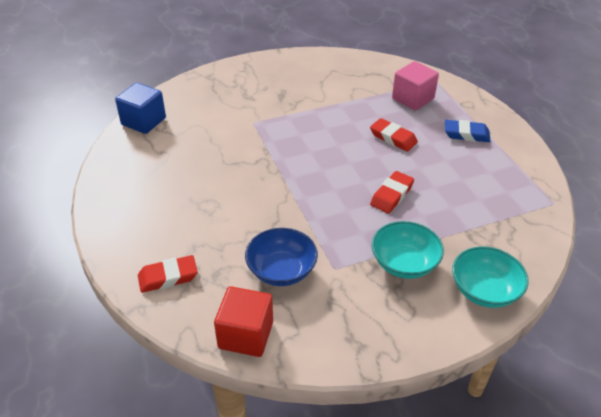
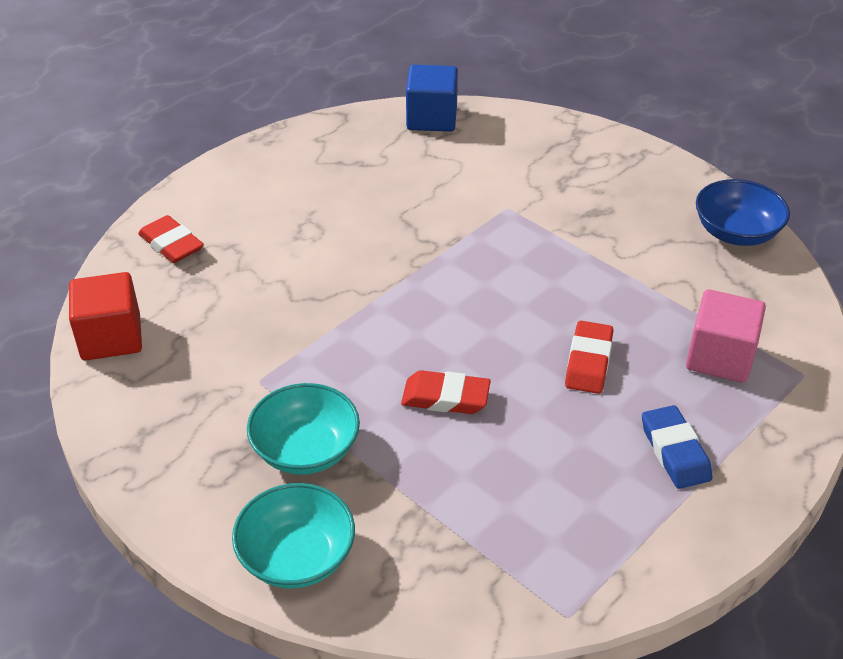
camera: 65 degrees right, 0 degrees up
blue bowl [245,228,318,286] -> blue bowl moved to [696,179,790,246]

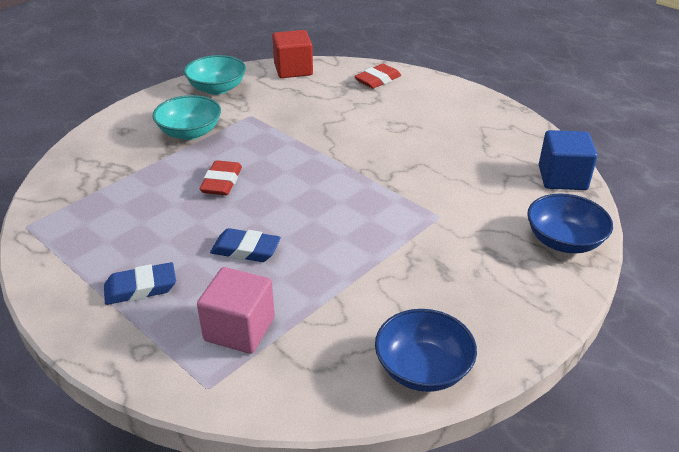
camera: 90 degrees right, 5 degrees down
turquoise bowl [232,483,355,589] -> turquoise bowl moved to [184,55,246,95]
red eraser [565,321,613,394] -> blue eraser [210,228,281,262]
none -> blue bowl [527,193,613,253]

